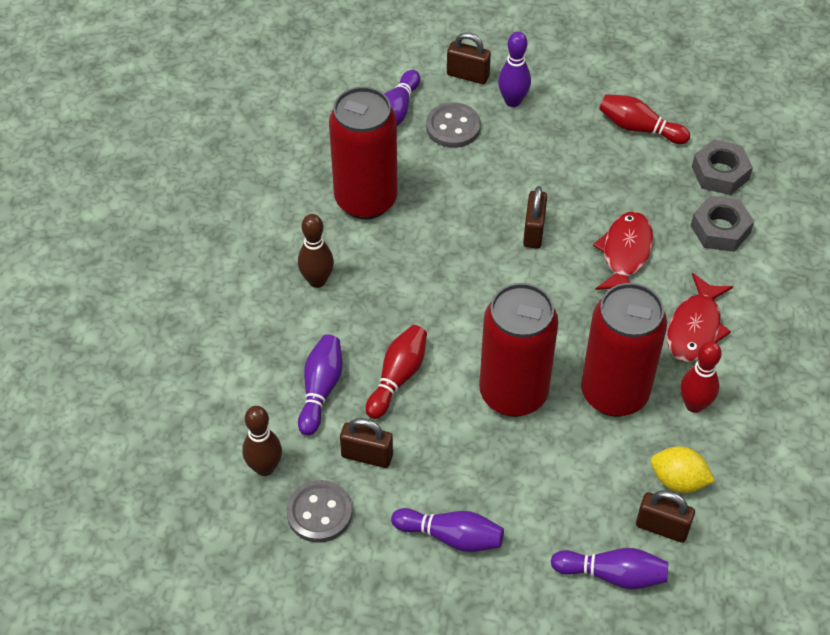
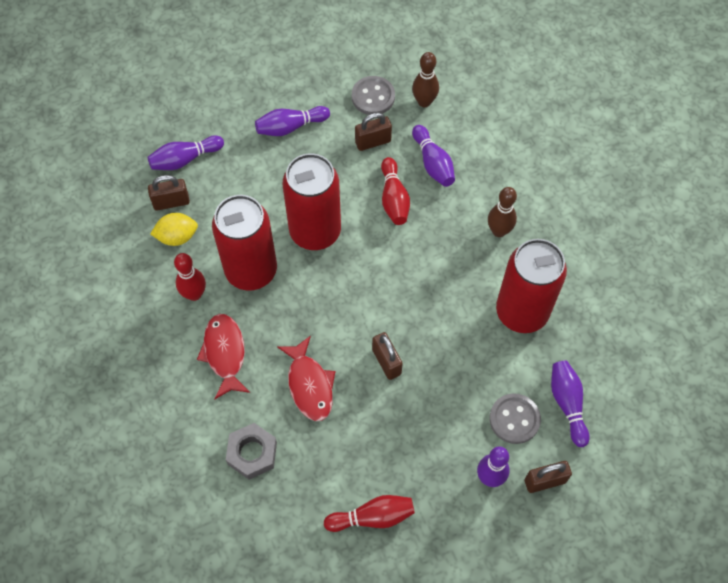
camera: 145 degrees right, 10 degrees up
grey nut [692,140,753,195] -> none

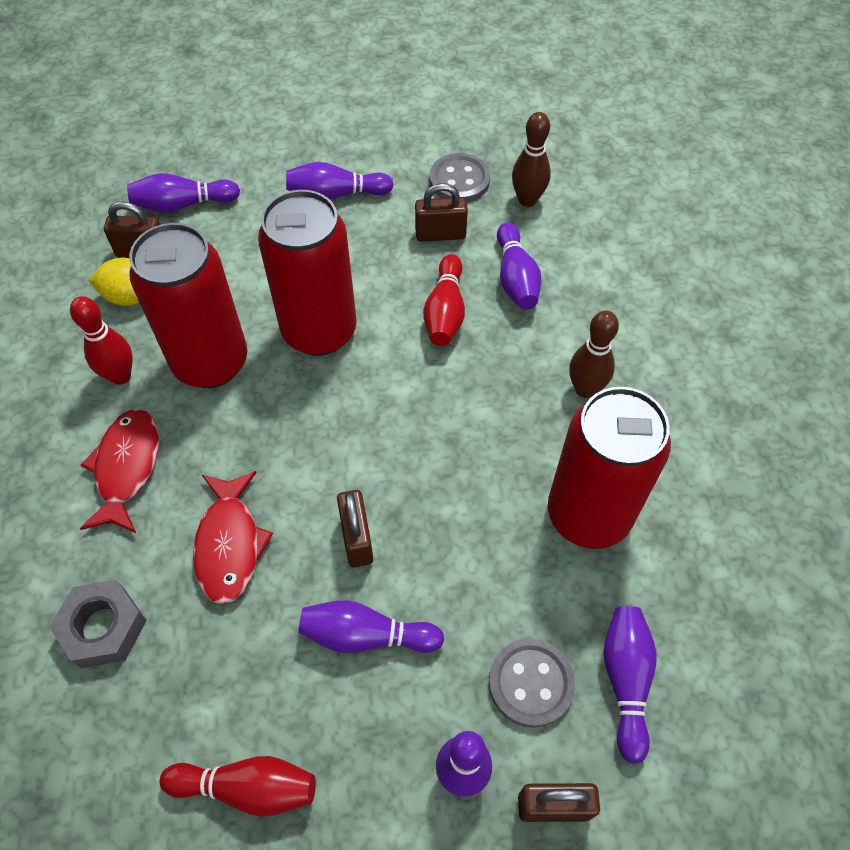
camera: 15 degrees right, 5 degrees down
none -> purple bowling pin [298,600,444,653]

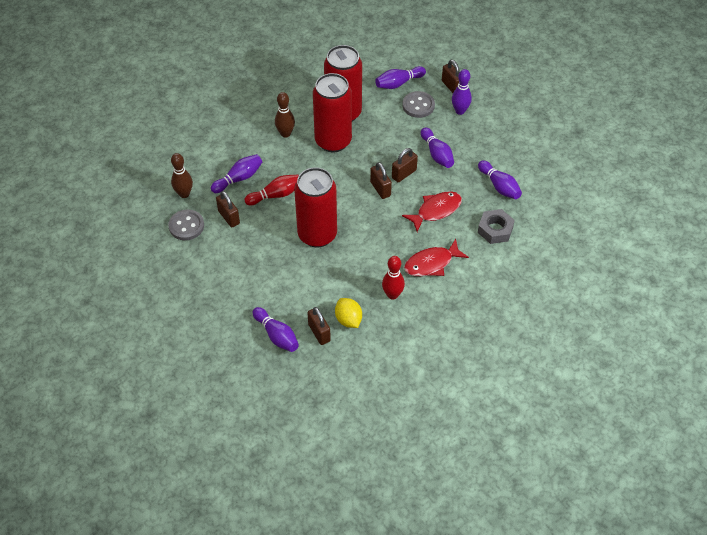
camera: 120 degrees left, 5 degrees down
red can [129,223,247,388] -> red can moved to [313,73,352,152]
red bowling pin [160,756,316,817] -> none
purple bowling pin [286,162,394,200] -> purple bowling pin moved to [478,160,522,199]
none -> brown padlock [370,162,392,199]

